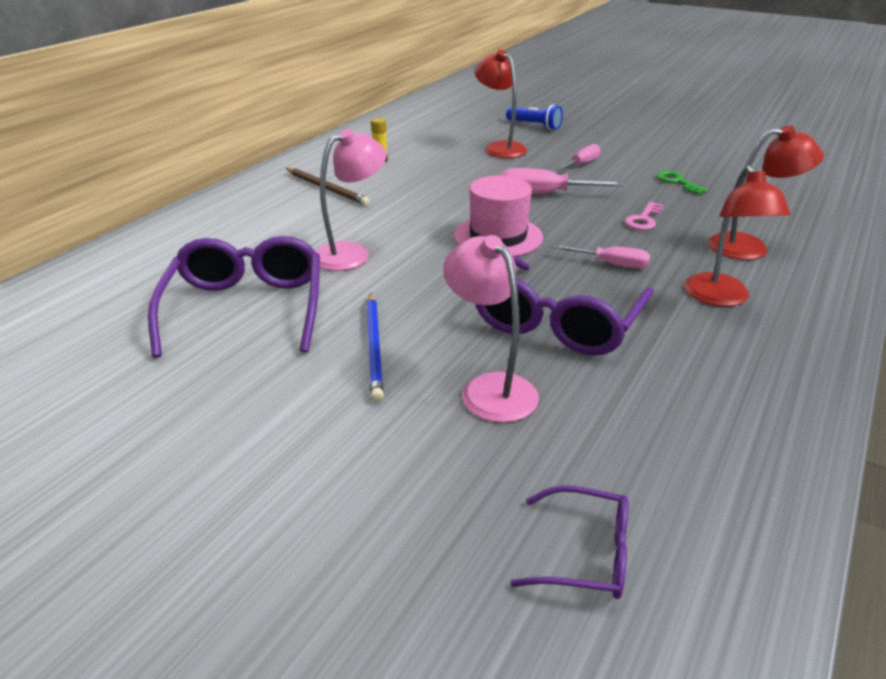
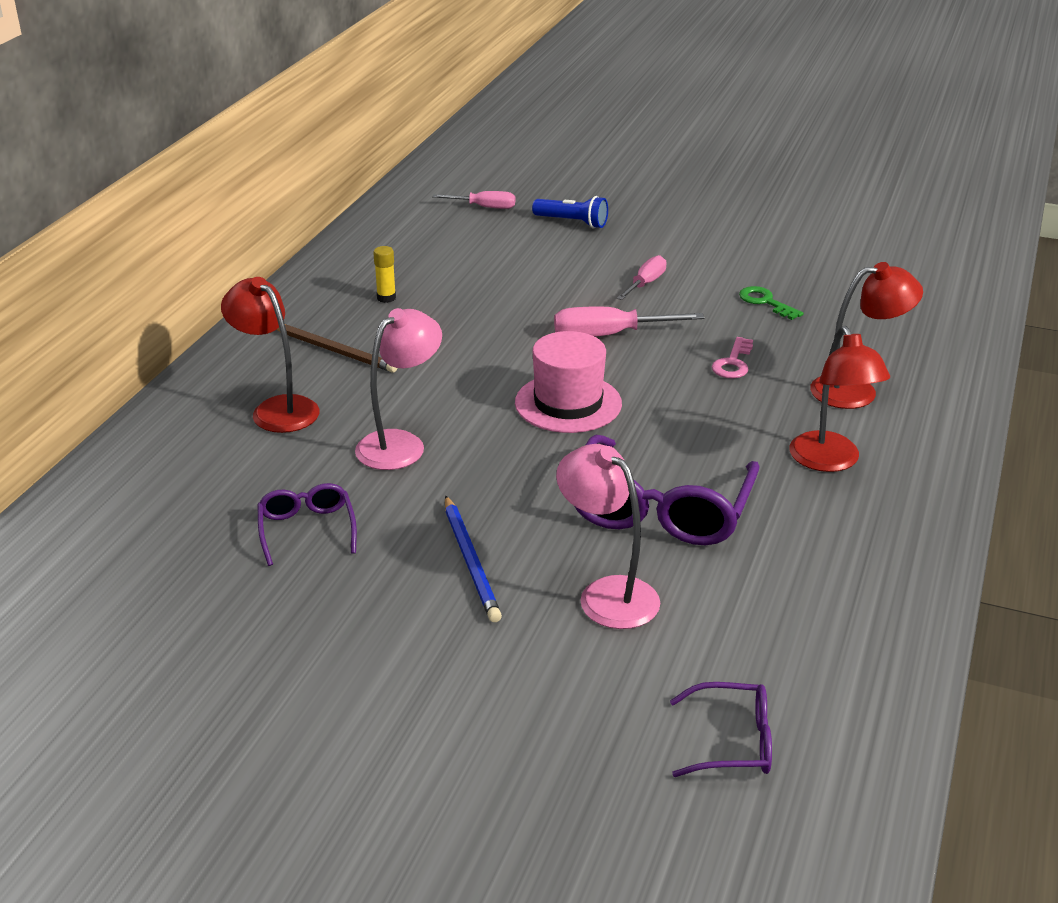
camera: 10 degrees left, 0 degrees up
purple glasses [148,236,320,358] -> purple glasses [257,483,357,566], size x0.53
red lamp [474,50,527,158] -> red lamp moved to [221,277,319,433]
pink screwdriver [554,245,650,269] -> pink screwdriver moved to [432,191,515,209]

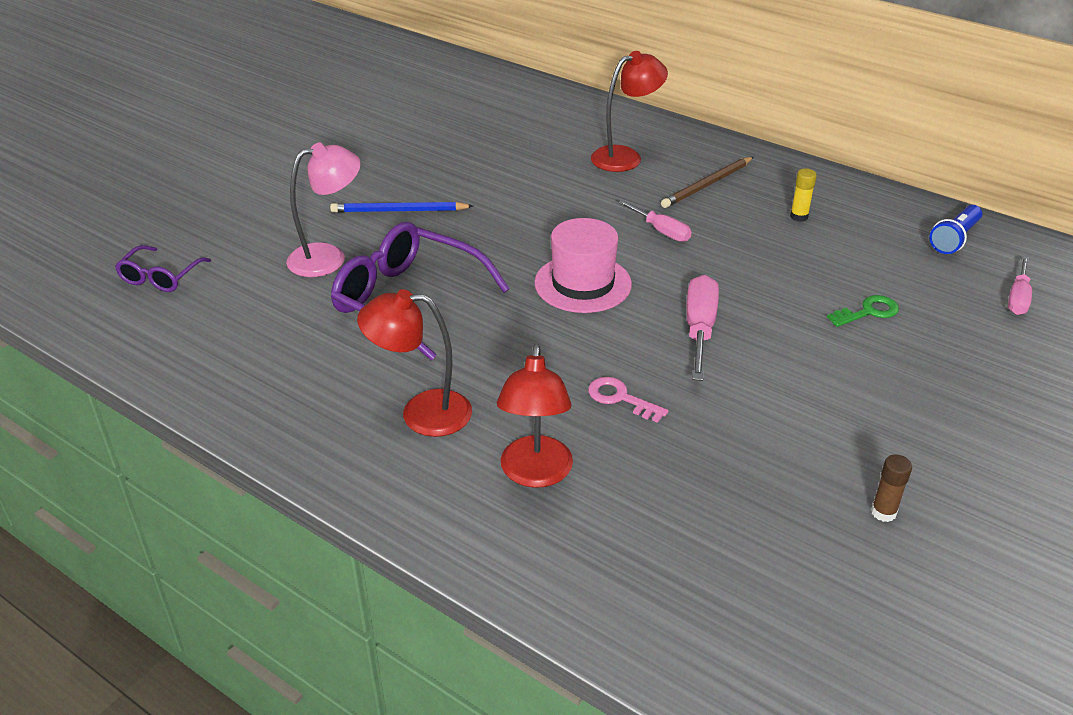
camera: 105 degrees right, 5 degrees up
purple glasses [257,483,357,566] -> none
pink lamp [355,308,442,470] -> none
blue flashlight [532,196,608,229] -> blue flashlight moved to [929,205,982,254]
pink screwdriver [617,255,667,300] -> pink screwdriver moved to [618,200,692,242]
green key [739,286,804,320] -> green key moved to [827,295,899,327]
none -> brown glue stick [871,455,912,522]

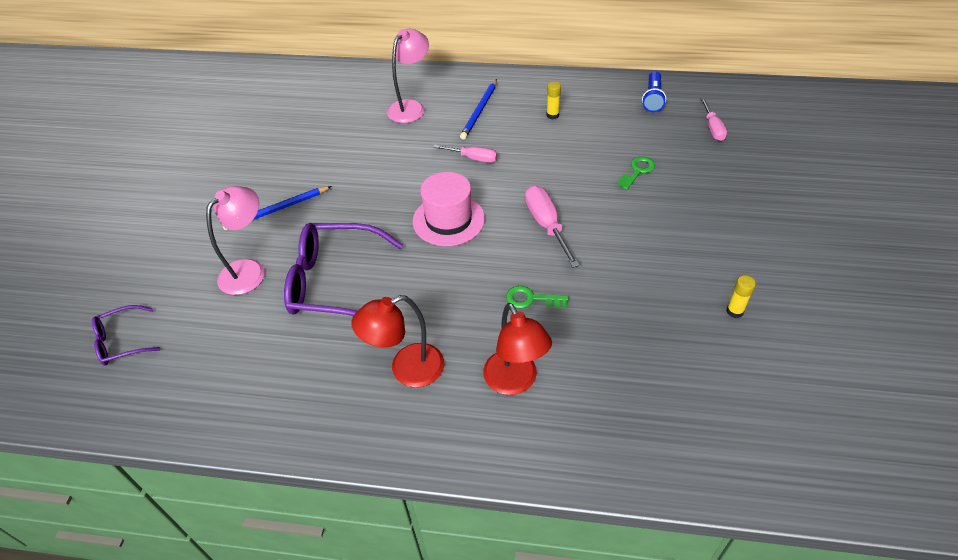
camera: 25 degrees left, 10 degrees up
purple glasses [115,245,211,292] -> purple glasses turned 75 degrees clockwise [92,305,160,365]
pink key [588,377,668,423] -> green key [506,286,569,308]
red lamp [591,51,668,172] -> pink lamp [387,29,429,123]
brown pencil [661,157,753,208] -> blue pencil [460,79,497,139]
brown glue stick [871,455,912,522] -> yellow glue stick [726,275,756,318]

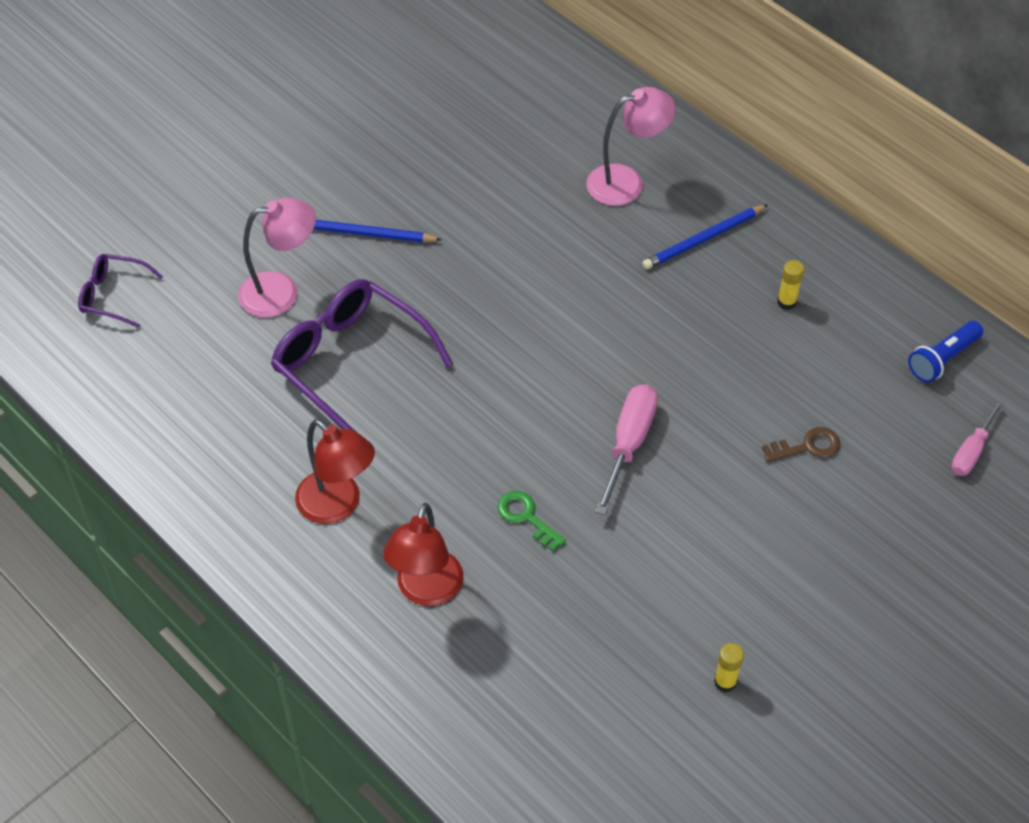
camera: 35 degrees right, 5 degrees up
red lamp [352,295,444,387] -> red lamp turned 150 degrees counterclockwise [295,419,375,524]
pink hat [412,172,485,246] -> none
pink screwdriver [433,145,498,163] -> none
green key [617,156,655,190] -> brown key [762,427,840,462]

